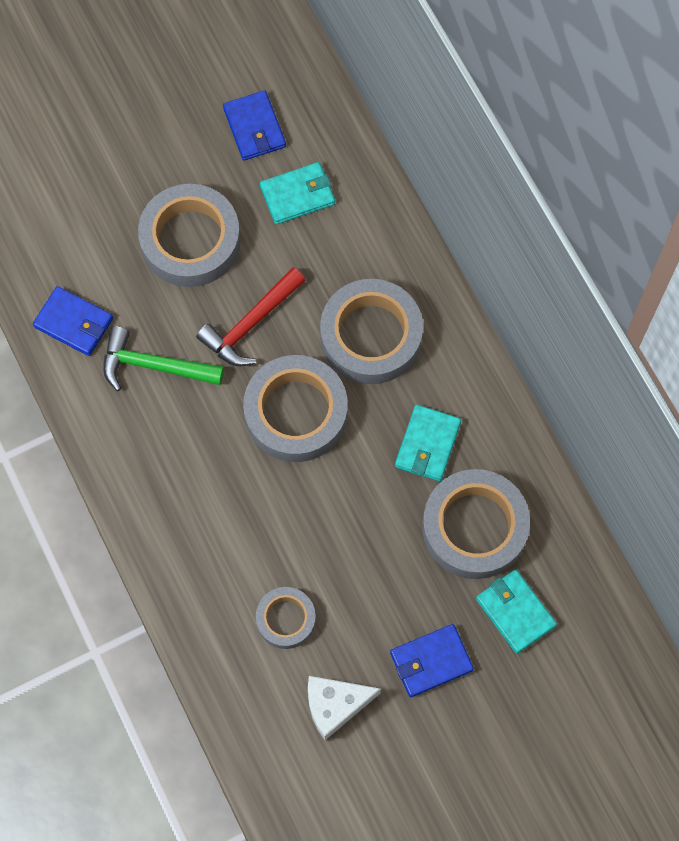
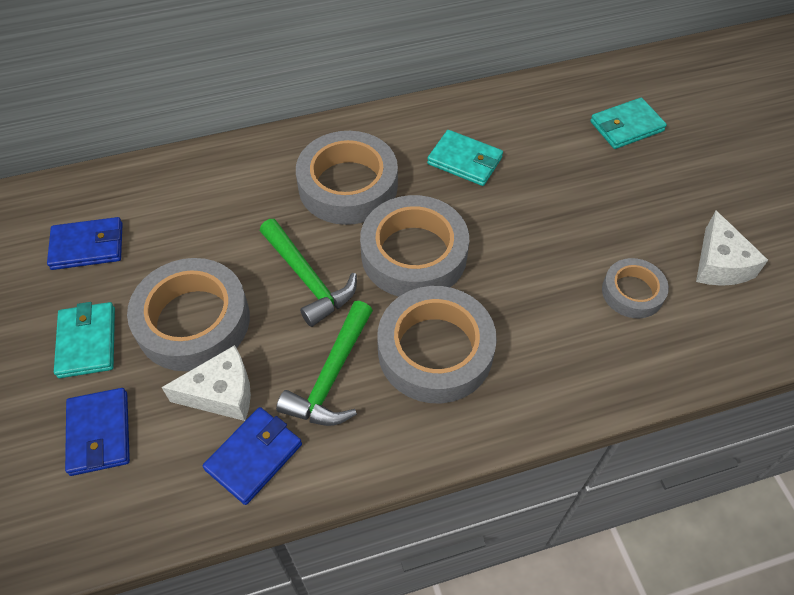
camera: 80 degrees left, 15 degrees down
red hammer [196,267,306,366] -> green hammer [260,219,357,327]
turquoise wallet [260,162,335,224] -> turquoise wallet moved to [54,302,115,378]
blue wallet [390,624,474,697] -> blue wallet moved to [65,388,130,476]
grey tape [422,469,530,579] -> grey tape moved to [377,286,497,403]
none -> white cheese [162,345,251,421]

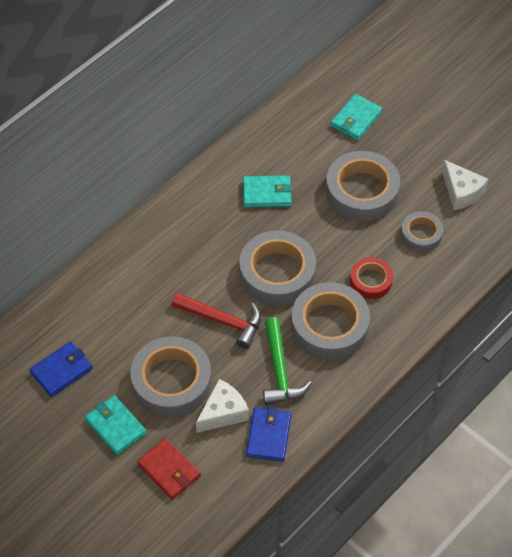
camera: 30 degrees left, 0 degrees up
blue wallet [65,388,130,476] -> red wallet [137,438,201,500]
green hammer [260,219,357,327] -> red hammer [172,293,261,349]
grey tape [296,131,398,225] -> grey tape moved to [326,151,400,221]
none -> red tape [350,257,393,299]

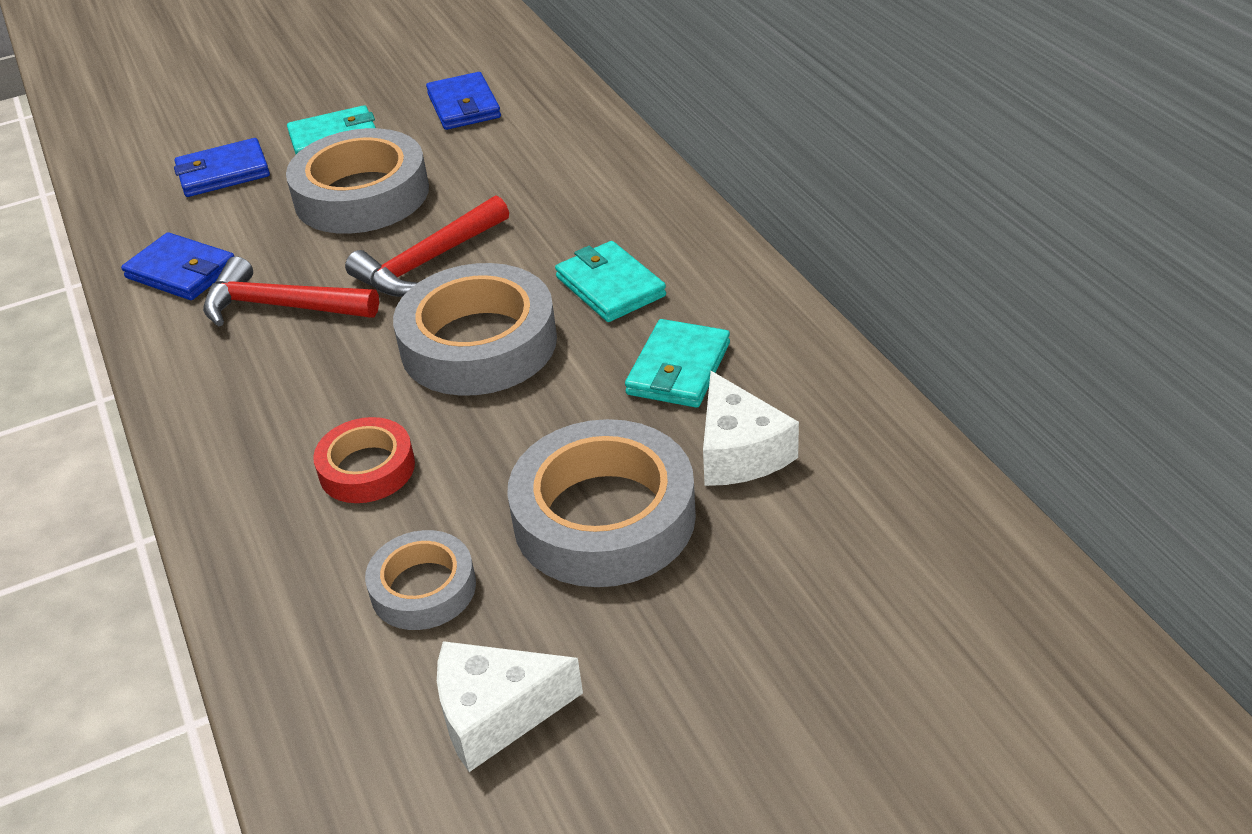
camera: 115 degrees right, 15 degrees down
red wallet [137,438,201,500] -> blue wallet [174,138,270,197]
white cheese [196,379,249,433] -> white cheese moved to [703,371,799,486]
green hammer [263,317,312,405] -> red hammer [203,256,379,326]
grey tape [291,282,370,360] -> none
turquoise wallet [331,94,382,140] -> turquoise wallet moved to [555,241,666,322]

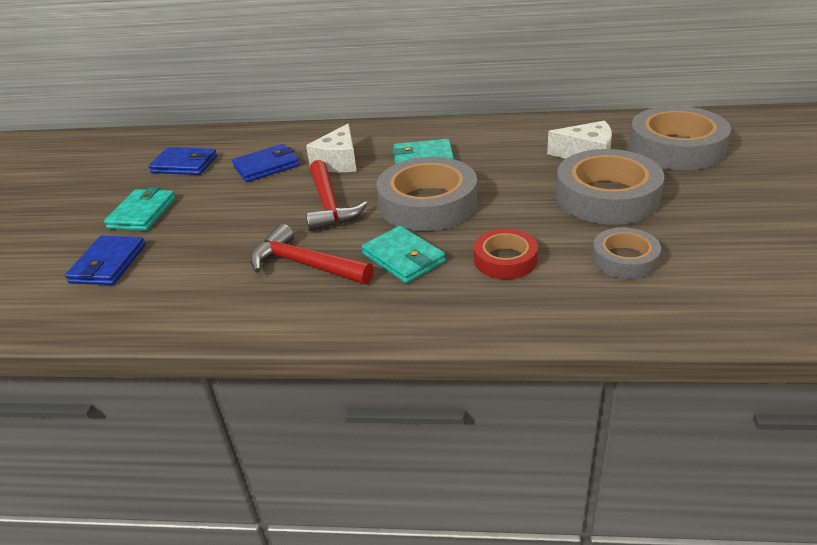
camera: 60 degrees left, 5 degrees down
blue wallet [121,232,234,300] -> blue wallet moved to [232,144,299,182]
red hammer [203,256,379,326] -> red hammer turned 75 degrees clockwise [250,224,374,284]
grey tape [286,128,429,234] -> grey tape moved to [629,106,731,170]
white cheese [437,641,583,772] -> white cheese moved to [306,124,357,172]
turquoise wallet [625,319,730,408] -> turquoise wallet moved to [362,226,446,283]

